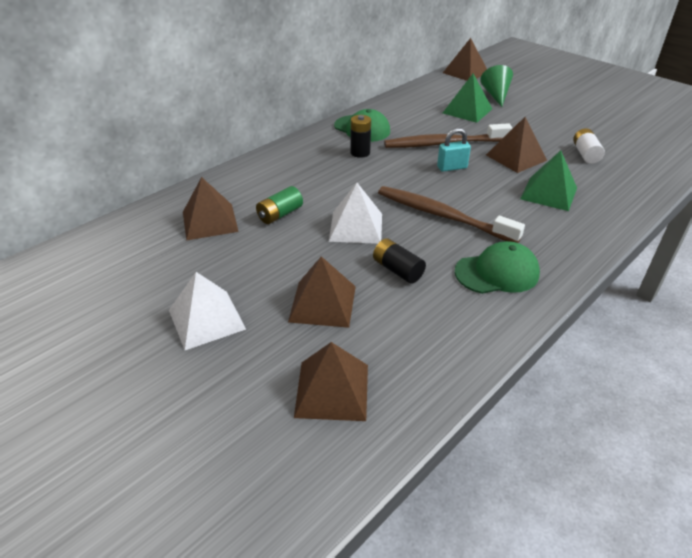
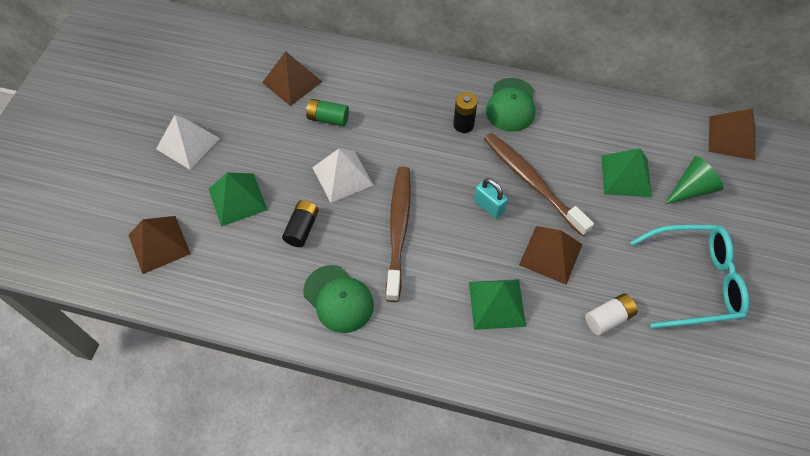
camera: 60 degrees right, 20 degrees up
brown pyramid [288,256,356,328] -> green pyramid [209,172,267,227]
none -> turquoise glasses [630,225,749,328]

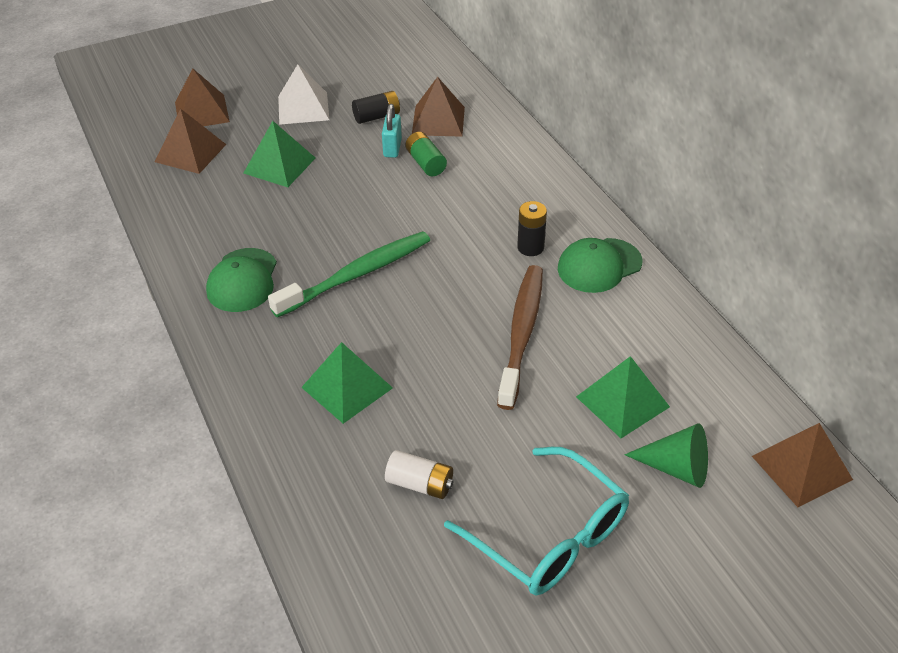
camera: 50 degrees right, 15 degrees down
black battery [282,200,319,247] -> black battery moved to [352,91,400,124]
white pyramid [312,149,373,203] -> none
brown toothbrush [386,167,411,302] -> green toothbrush [268,231,430,318]
turquoise padlock [474,178,508,219] -> turquoise padlock moved to [382,104,402,158]
brown pyramid [519,226,582,285] -> brown pyramid moved to [175,68,230,126]

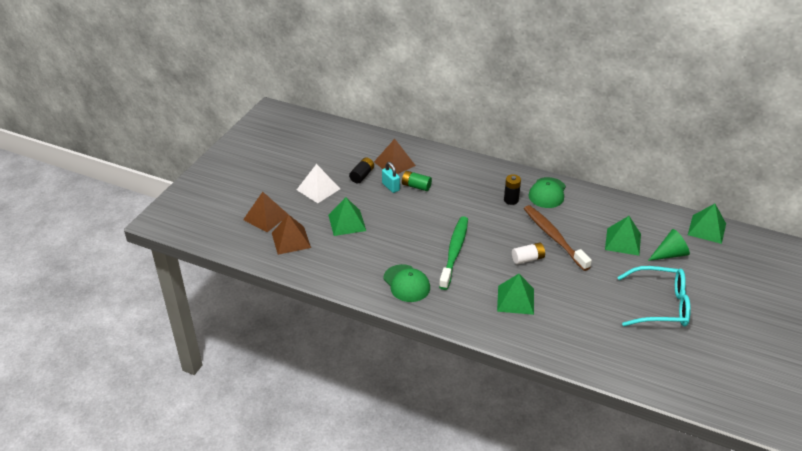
camera: 40 degrees left, 5 degrees down
white battery [385,450,454,499] -> white battery moved to [512,243,545,264]
brown pyramid [752,423,853,507] -> green pyramid [688,204,726,244]

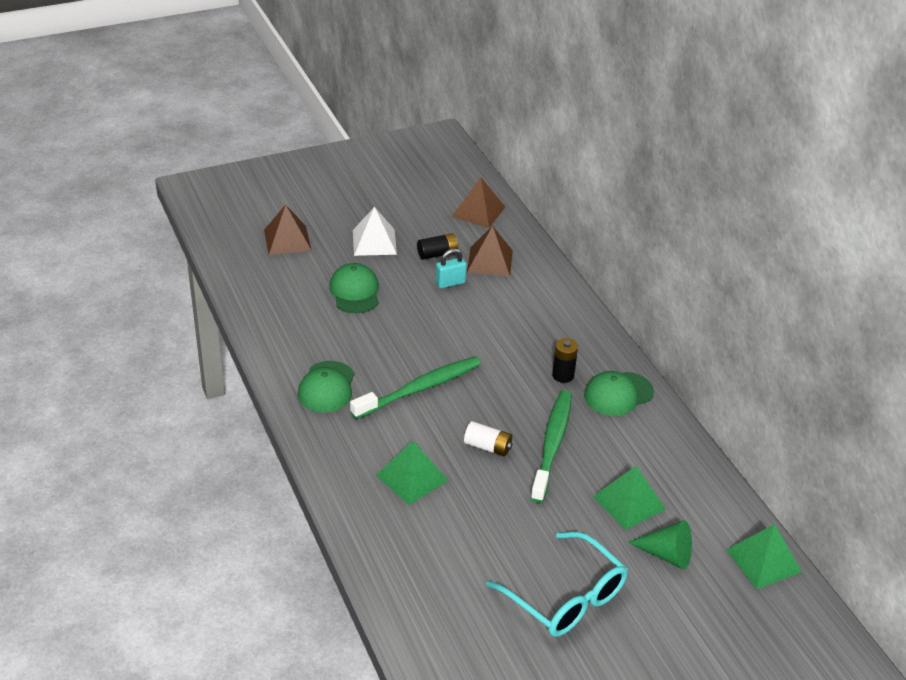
camera: 40 degrees right, 0 degrees up
brown pyramid [272,214,311,255] -> brown pyramid moved to [452,177,505,228]
green pyramid [328,197,366,236] -> green cap [329,263,379,313]
turquoise padlock [382,162,400,193] -> turquoise padlock turned 60 degrees clockwise [436,249,467,288]
green battery [402,171,432,191] -> none
brown toothbrush [524,205,592,271] -> green toothbrush [530,390,572,503]

